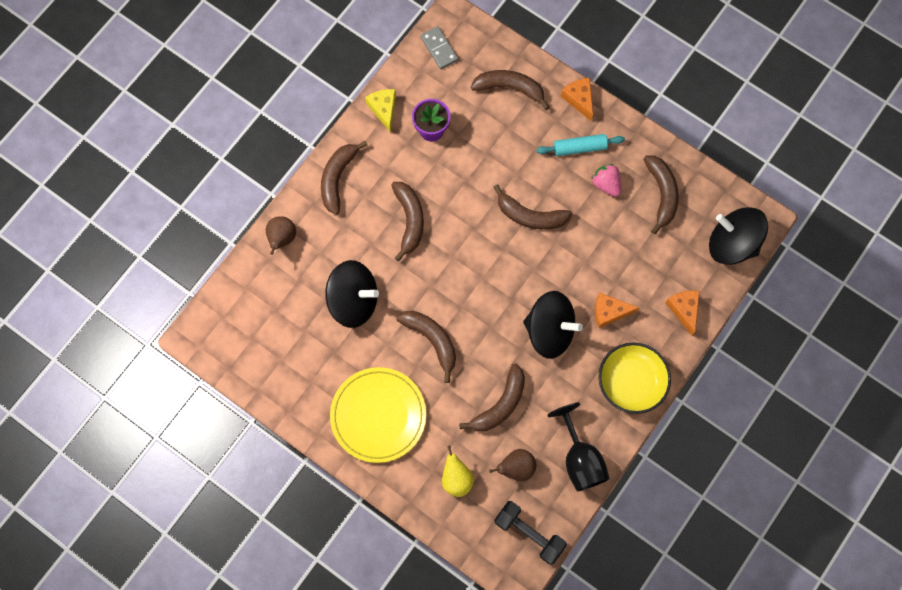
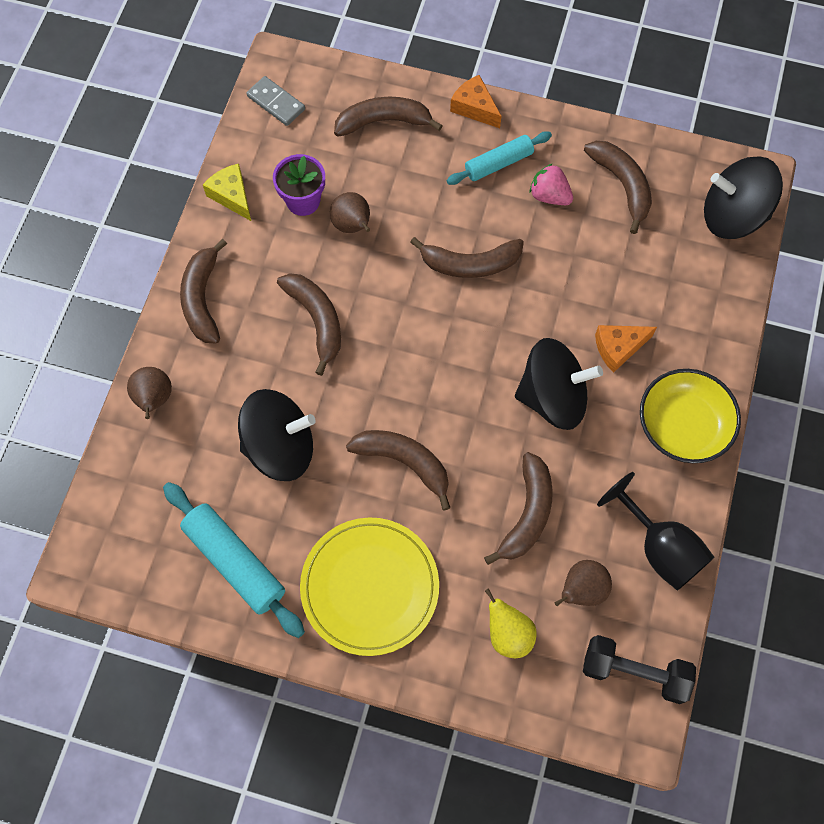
camera: 20 degrees left, 5 degrees down
orange cheese [665,291,700,335] -> none
none -> turquoise rolling pin [163,482,305,638]
none -> brown pear [330,192,370,233]

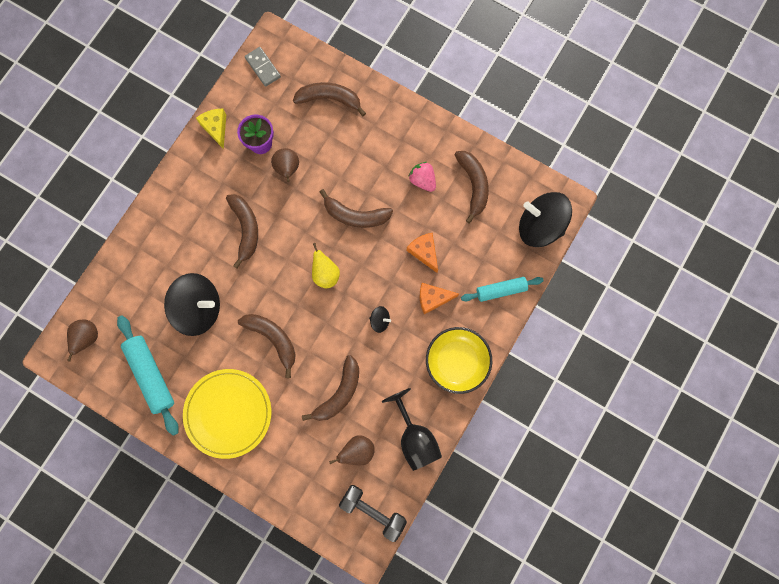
camera: 15 degrees right, 10 degrees up
brown pear [127,367,172,419] -> brown pear moved to [67,319,98,362]
brown banana [180,239,227,343] -> none
turquoise rolling pin [447,131,552,185] -> turquoise rolling pin moved to [461,277,544,302]
orange cheese [450,75,502,128] -> orange cheese moved to [407,233,438,273]
yellow pear [485,588,537,658] -> yellow pear moved to [312,243,340,288]
black spinning top [515,338,603,430] -> black spinning top [369,306,391,333], size x0.43

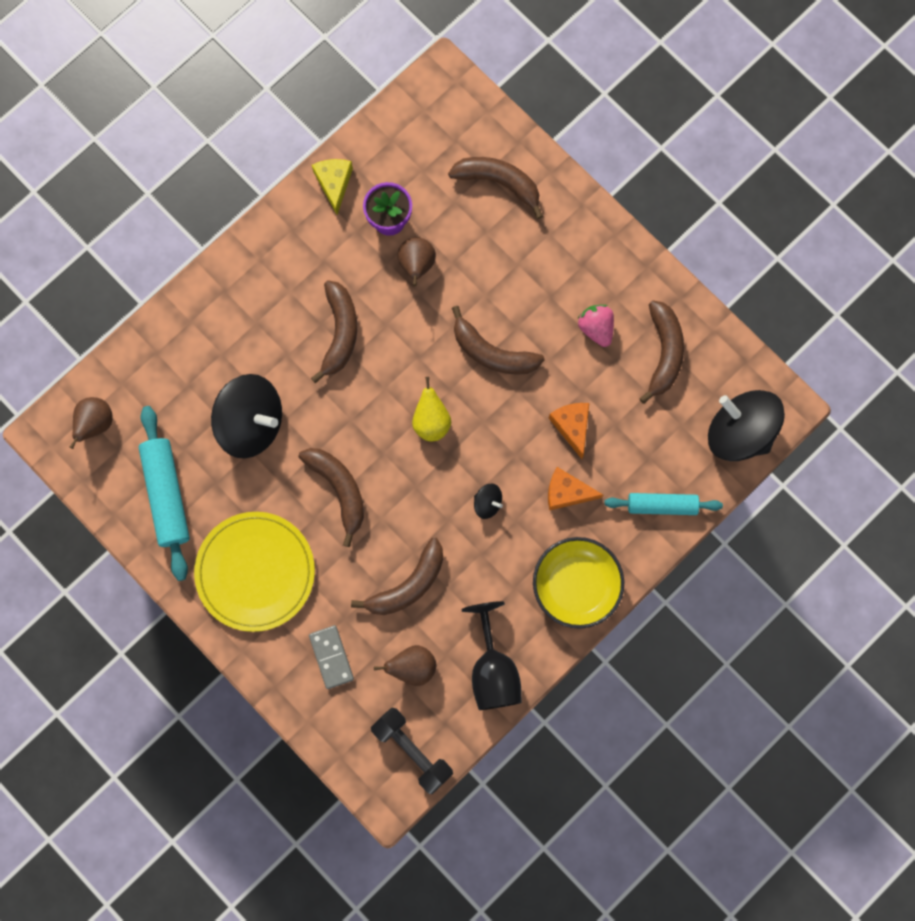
camera: 15 degrees right, 0 degrees up
grey domino [245,47,281,87] -> grey domino moved to [309,625,354,689]

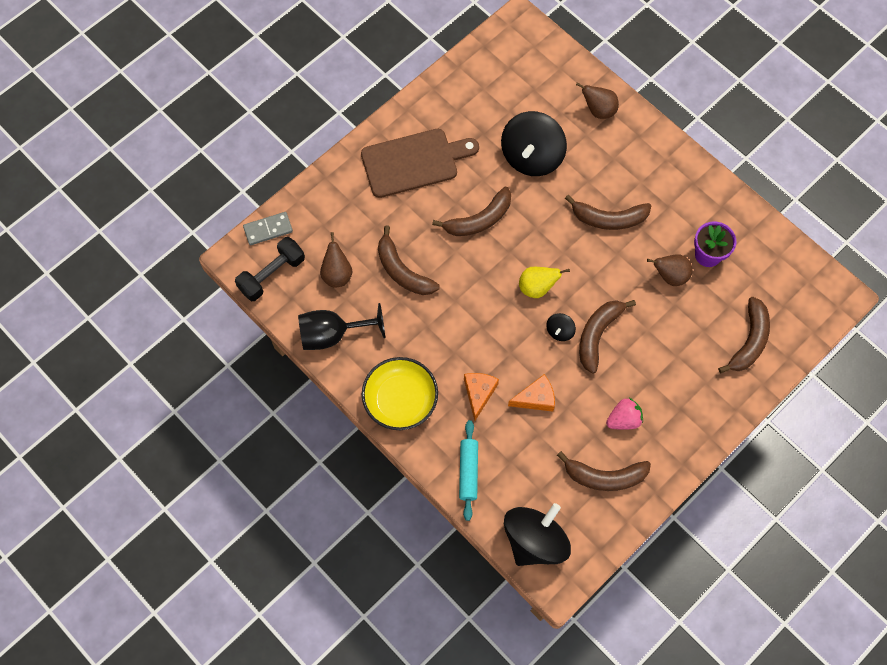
camera: 90 degrees right, 10 degrees down
brown pear [70,397,113,449] -> brown pear moved to [576,82,619,119]
turquoise rolling pin [138,406,190,581] -> none
yellow plate [194,512,315,632] -> brown cutting board [361,129,479,198]
grey domino [309,625,354,689] -> grey domino moved to [243,212,293,245]
yellow cheese [312,159,353,215] -> none
black spinning top [474,483,503,519] -> black spinning top moved to [546,313,576,341]

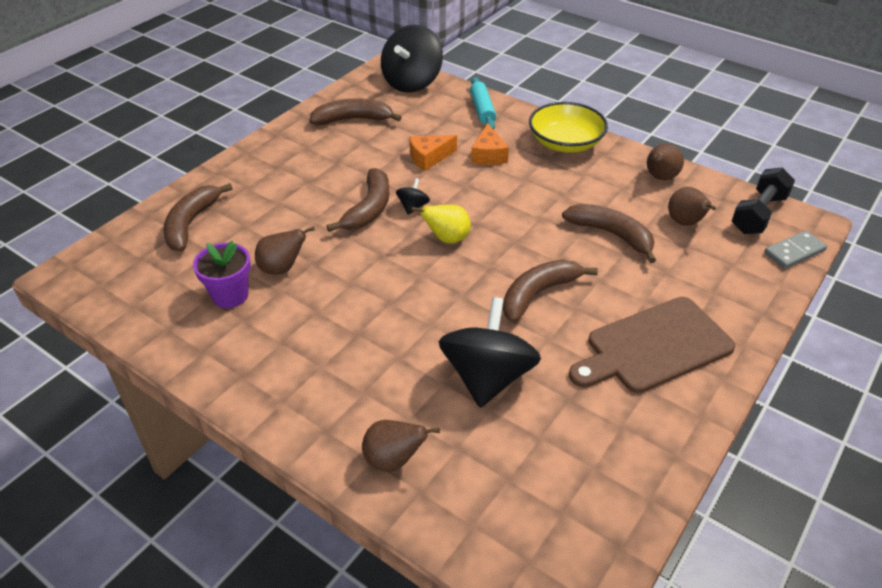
camera: 170 degrees right, 25 degrees down
black goblet [298,303,385,350] -> brown pear [647,144,684,180]
brown banana [565,195,651,230] -> none
pink strawberry [606,398,643,430] -> none

